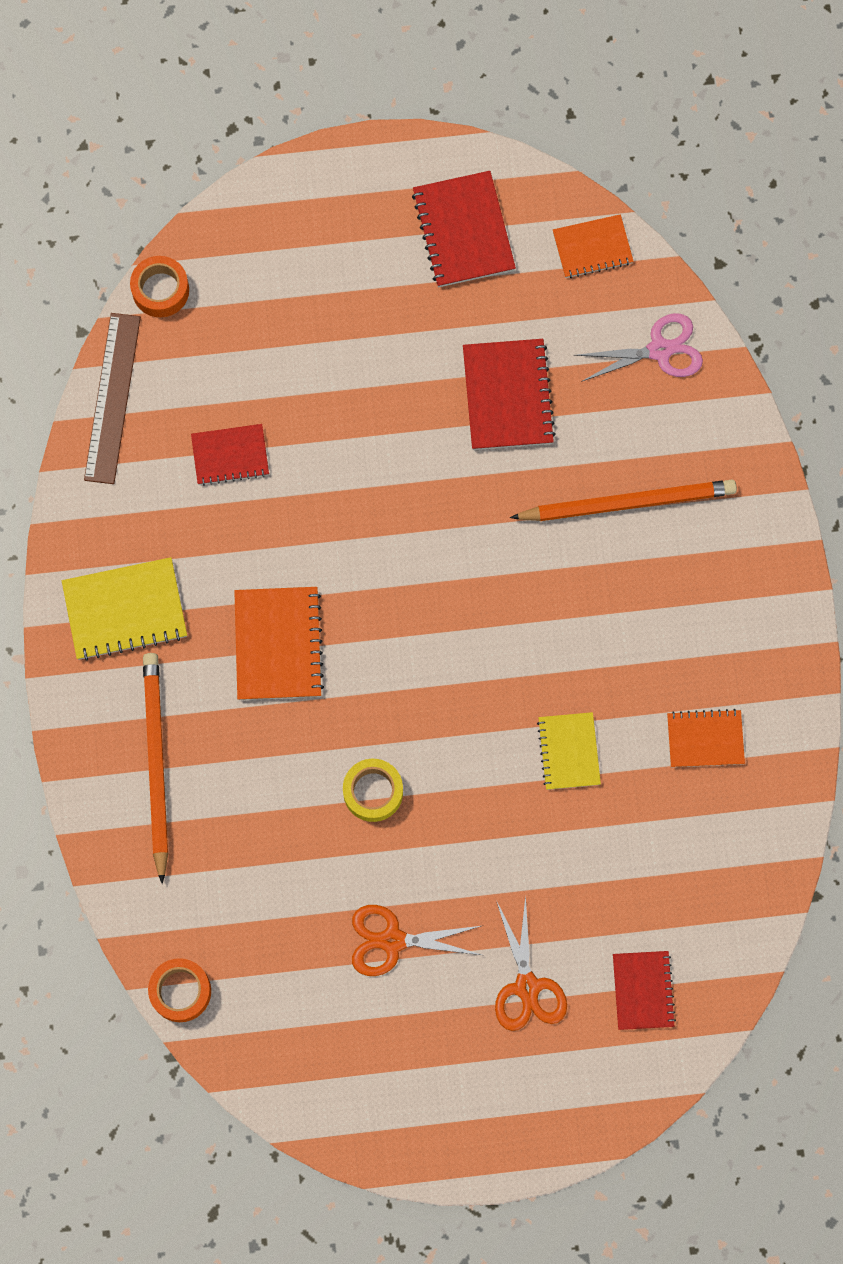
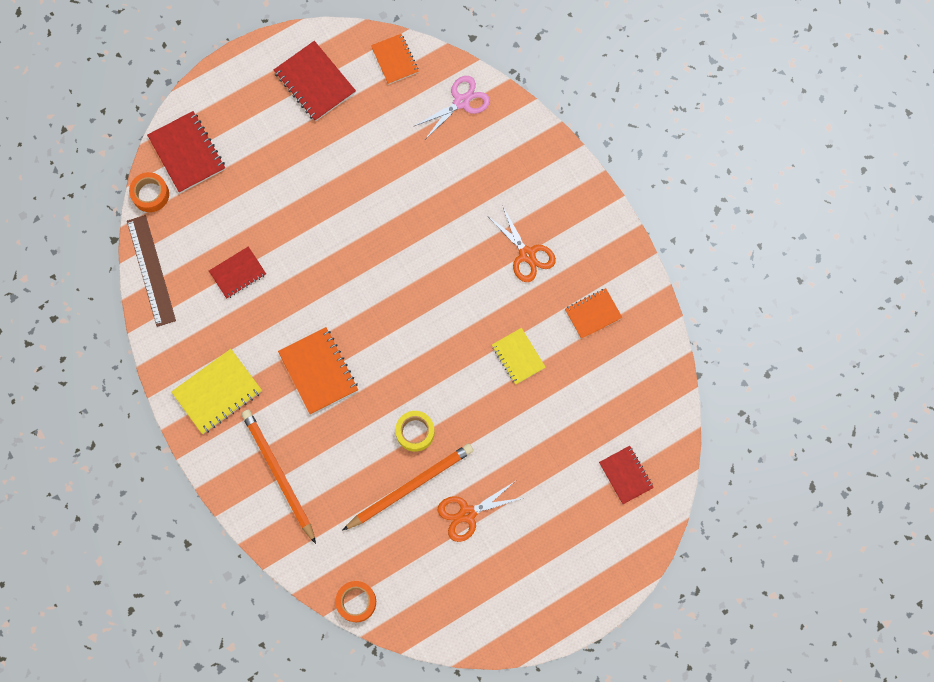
camera: 25 degrees left, 0 degrees up
red notebook [463,339,556,450] -> red notebook moved to [147,111,225,193]
orange scissors [495,895,567,1031] -> orange scissors moved to [489,207,556,282]
orange pencil [510,480,737,521] -> orange pencil moved to [342,444,473,531]
orange notebook [553,214,634,278] -> orange notebook turned 75 degrees counterclockwise [371,34,419,85]

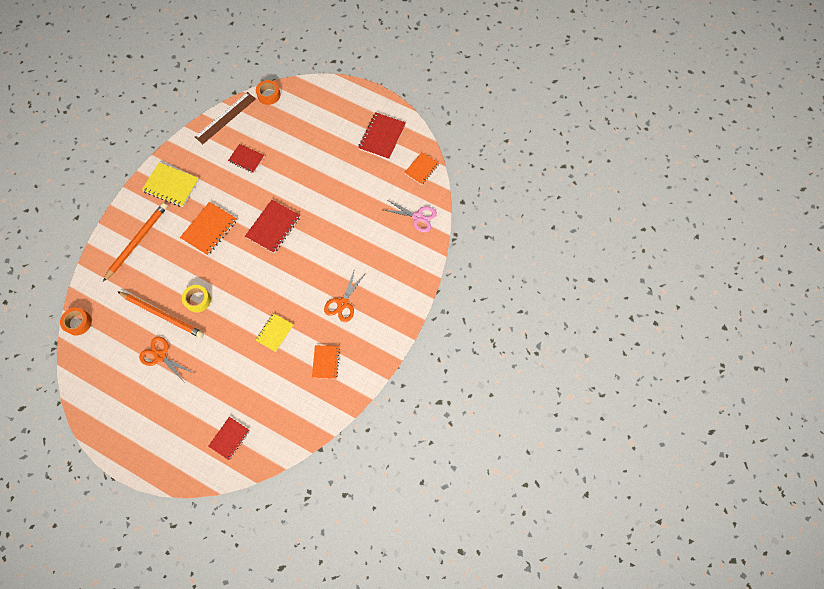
camera: 60 degrees right, 5 degrees down
red notebook [147,111,225,193] -> red notebook moved to [245,200,300,253]
orange notebook [565,288,623,339] -> orange notebook turned 60 degrees clockwise [312,345,340,379]

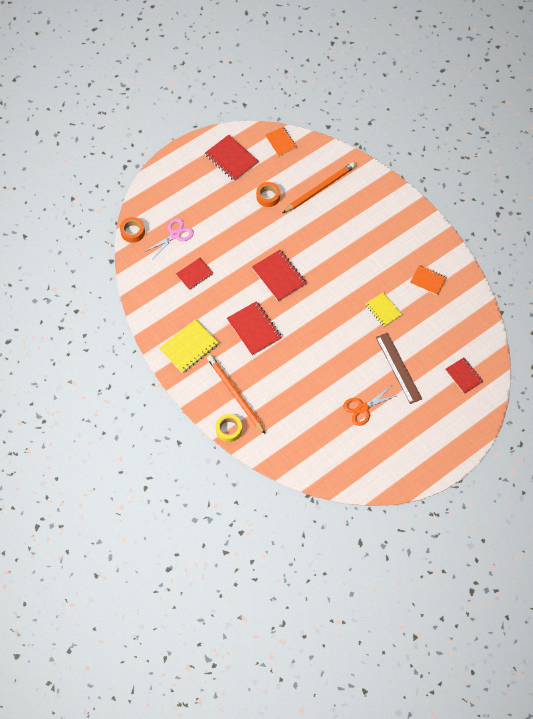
camera: 65 degrees left, 5 degrees down
orange tape [60,307,92,335] -> orange tape moved to [256,182,280,207]
orange pencil [117,291,204,338] -> orange pencil moved to [283,162,356,213]
orange notebook [180,202,237,256] -> red notebook [227,301,282,355]
yellow tape [182,285,211,312] -> yellow tape moved to [216,414,242,442]
brown ruler [195,92,256,144] -> brown ruler moved to [376,333,422,404]
orange scissors [324,269,366,322] -> none
pink scissors [384,199,437,232] -> pink scissors moved to [144,218,194,260]

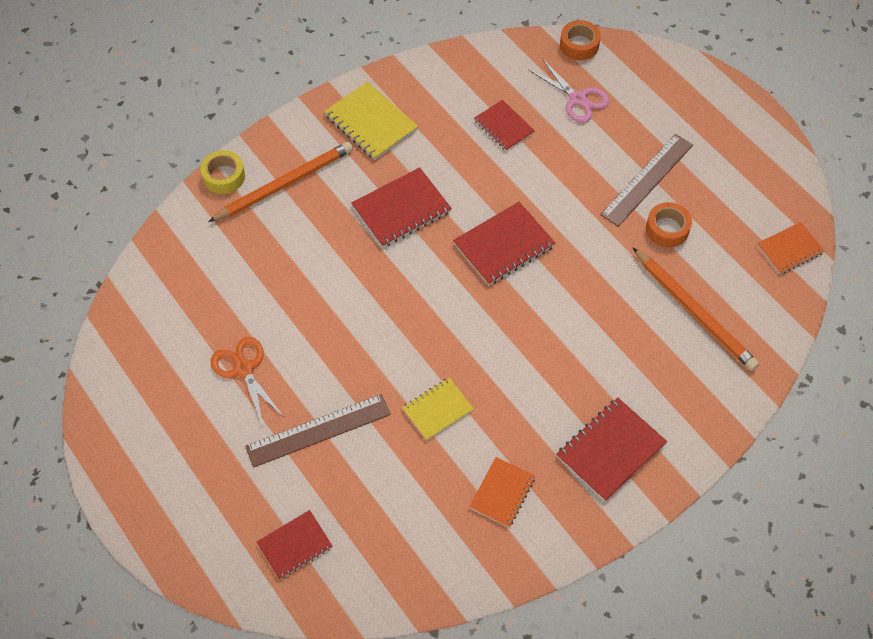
camera: 90 degrees right, 5 degrees down
red notebook [205,135,259,181] -> red notebook moved to [556,398,667,502]
none -> brown ruler [600,134,693,227]

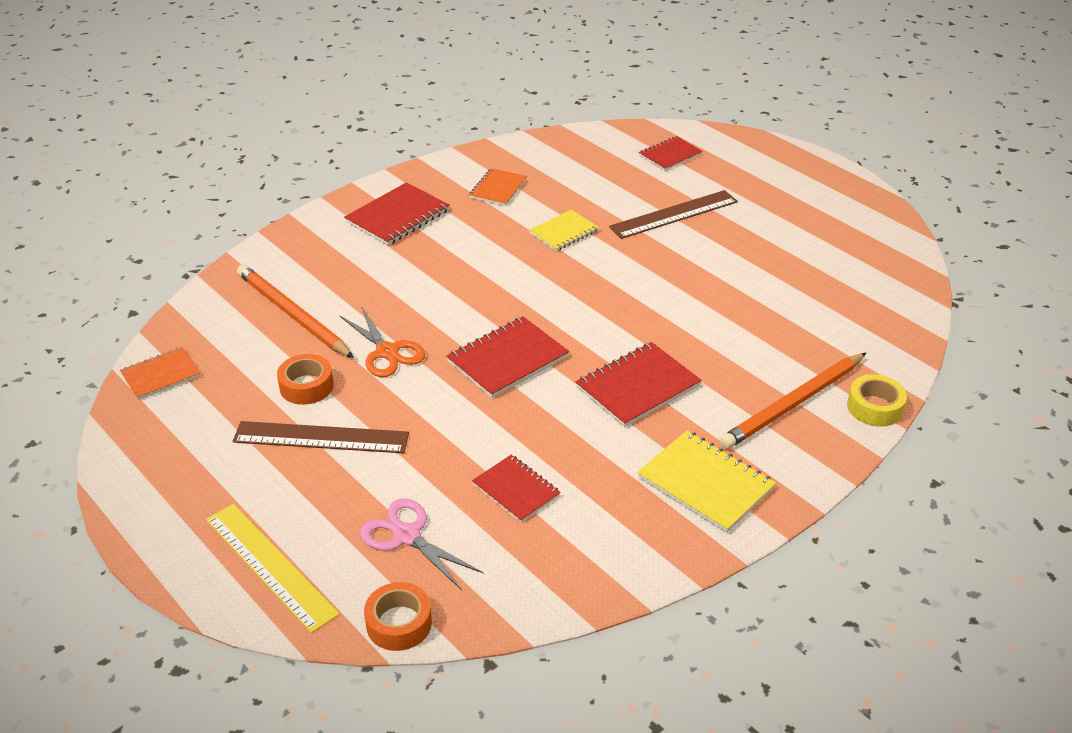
camera: 175 degrees right, 20 degrees down
orange scissors [210,337,284,425] -> orange scissors moved to [339,306,425,377]
brown ruler [600,134,693,227] -> brown ruler turned 60 degrees clockwise [233,421,409,453]
none -> yellow ruler [206,504,340,633]

